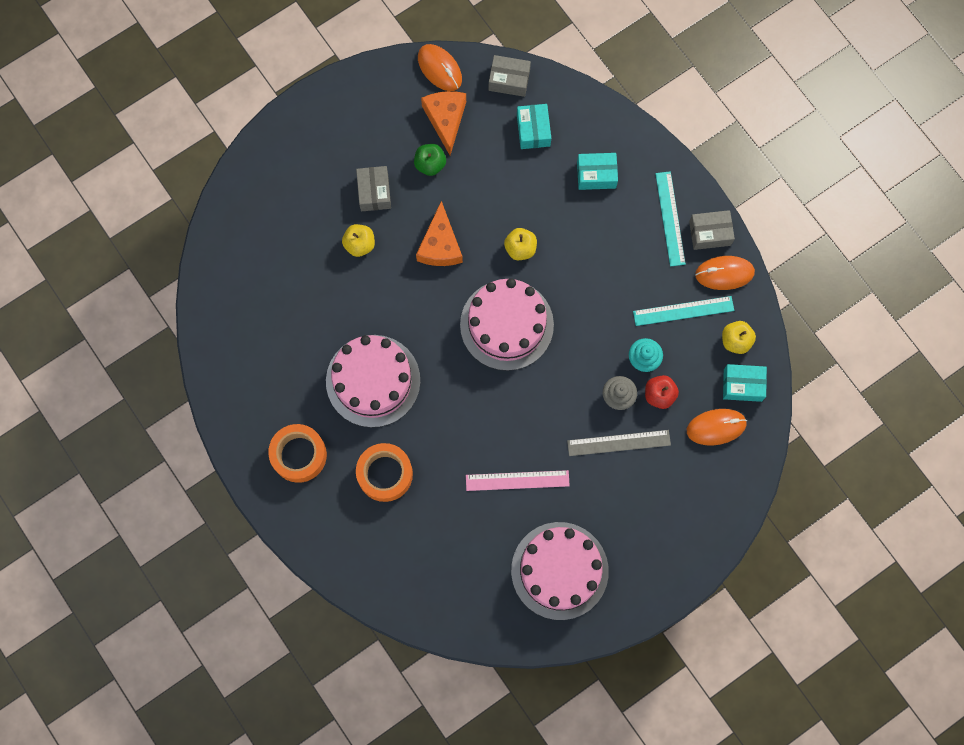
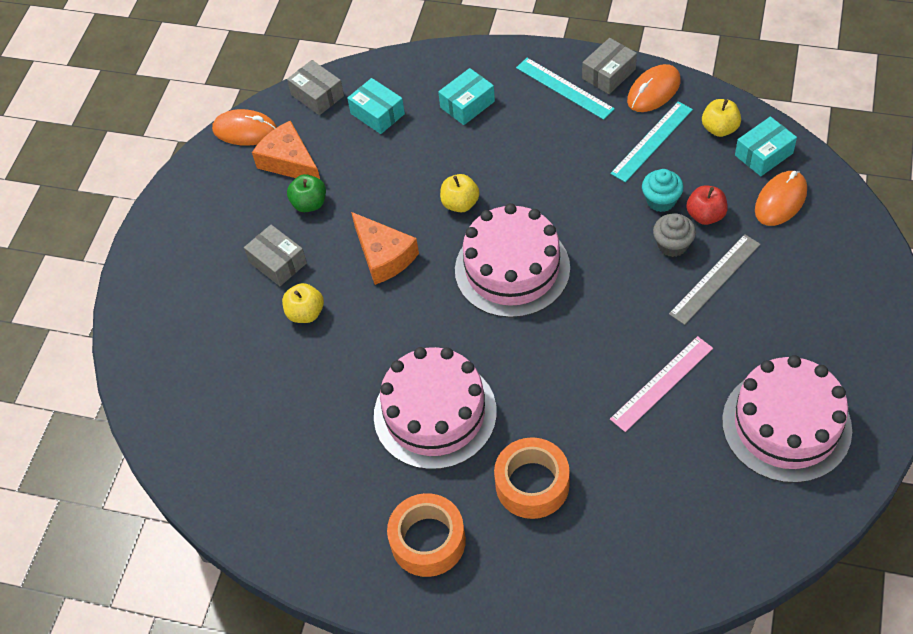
camera: 35 degrees left, 20 degrees down
grey box [489,55,531,97] -> grey box turned 75 degrees clockwise [287,60,344,115]

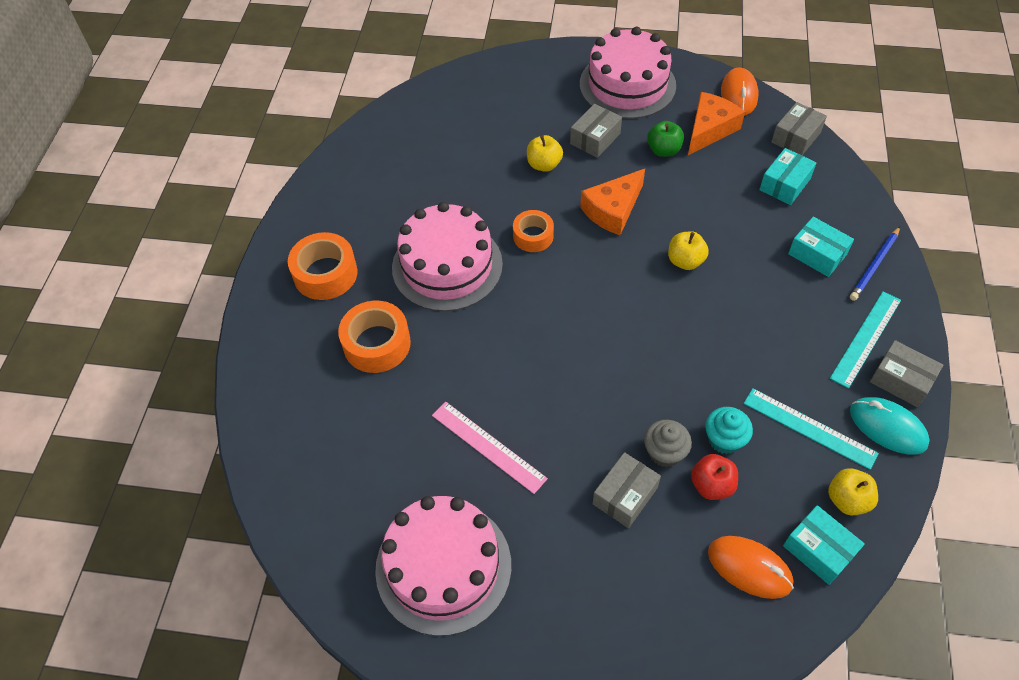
camera: 80 degrees right, 0 degrees up
pink cake [455,203,570,318] -> pink cake moved to [580,27,676,119]
orange mouse [627,64,681,112] -> turquoise mouse [850,397,930,455]
grey ruler [669,234,761,325] -> grey box [592,452,661,528]
none -> orange tape [513,210,554,252]
none -> blue pencil [850,227,900,301]

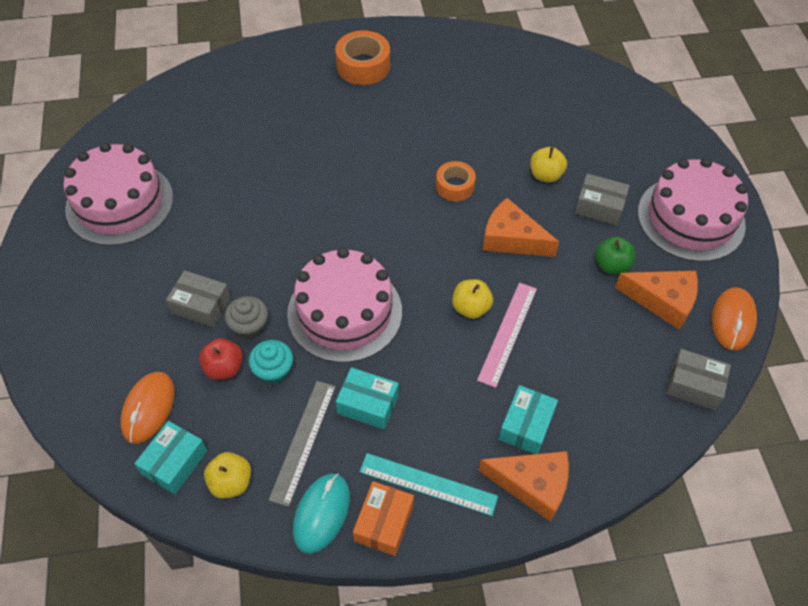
camera: 70 degrees right, 0 degrees up
orange tape [338,301,411,373] -> none
pink cake [392,202,503,312] -> pink cake moved to [287,247,402,363]
pink ruler [432,402,548,494] -> pink ruler moved to [477,283,537,388]
orange mouse [721,67,758,115] -> orange mouse turned 60 degrees counterclockwise [712,288,757,351]
turquoise ruler [744,388,879,470] -> grey ruler [269,381,336,507]
turquoise box [759,148,816,205] -> turquoise box moved to [336,367,399,430]
blue pencil [850,227,900,301] -> orange cheese [478,451,569,522]
grey box [870,340,943,407] -> orange box [353,481,414,556]

